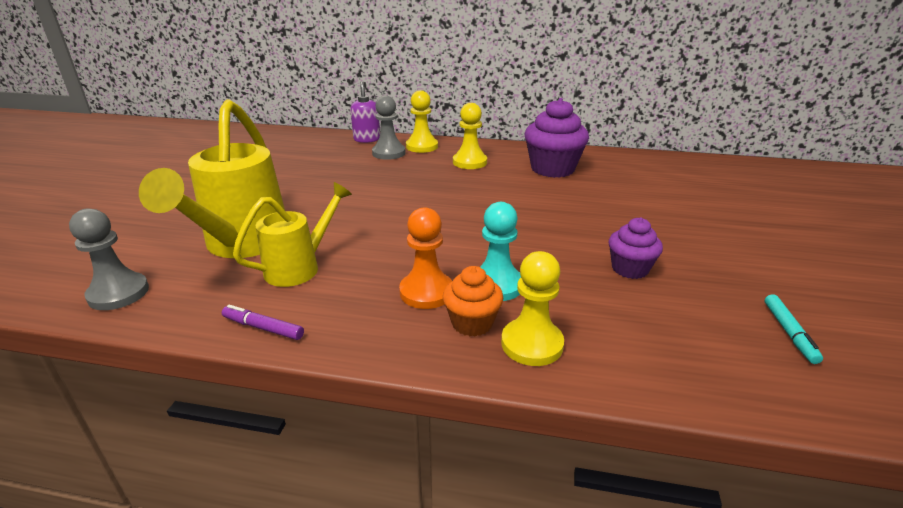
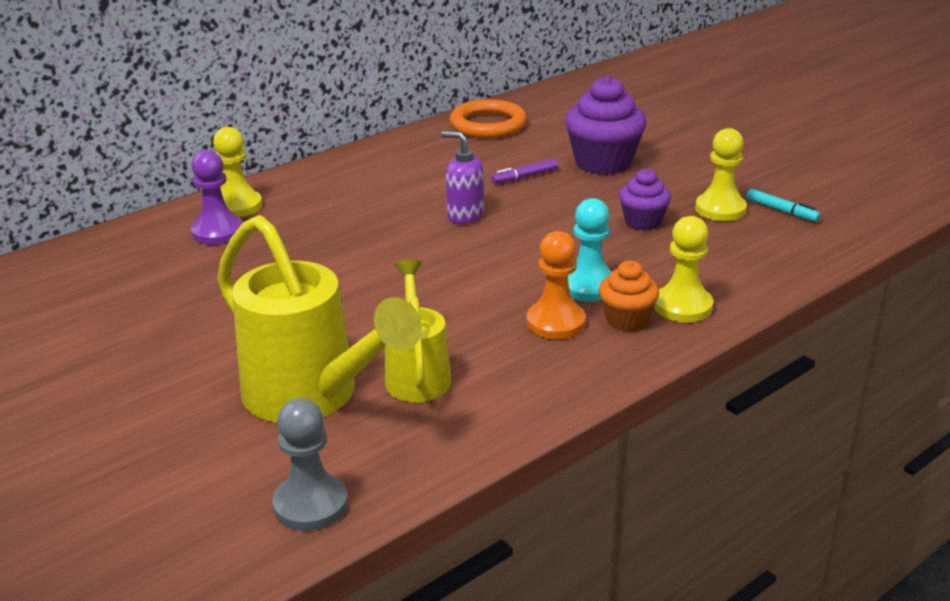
camera: 50 degrees left, 0 degrees up
purple marker [222,305,304,340] -> purple marker moved to [491,159,558,184]
purple soap dispenser [350,81,380,143] -> purple soap dispenser moved to [442,131,484,224]
grey pawn [372,96,406,160] -> purple pawn [191,150,243,245]
yellow pawn [453,103,487,169] -> yellow pawn moved to [695,128,747,221]
purple cupcake [524,98,589,178] -> purple cupcake moved to [565,76,647,175]
none -> orange ring [450,99,527,138]

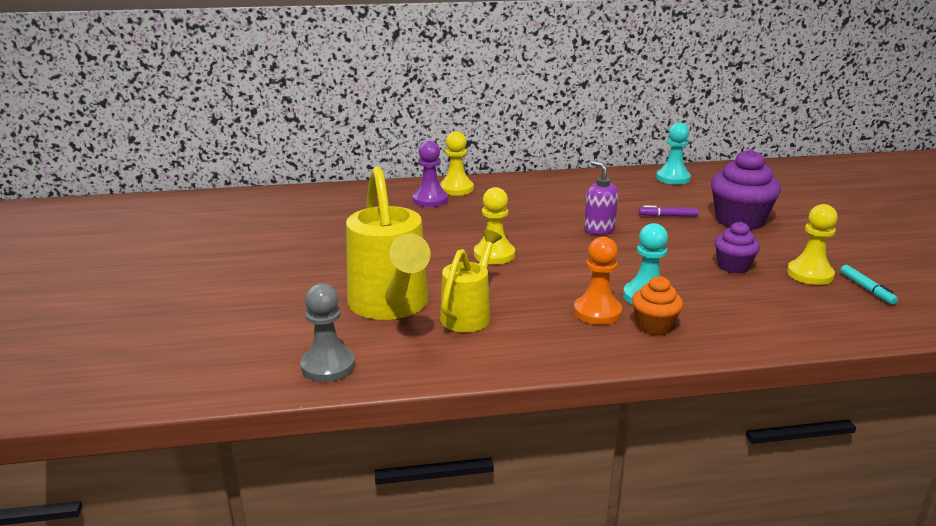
camera: 30 degrees right, 5 degrees down
orange ring [450,99,527,138] -> turquoise pawn [656,122,691,185]
yellow pawn [654,216,713,322] -> yellow pawn moved to [474,187,515,264]

